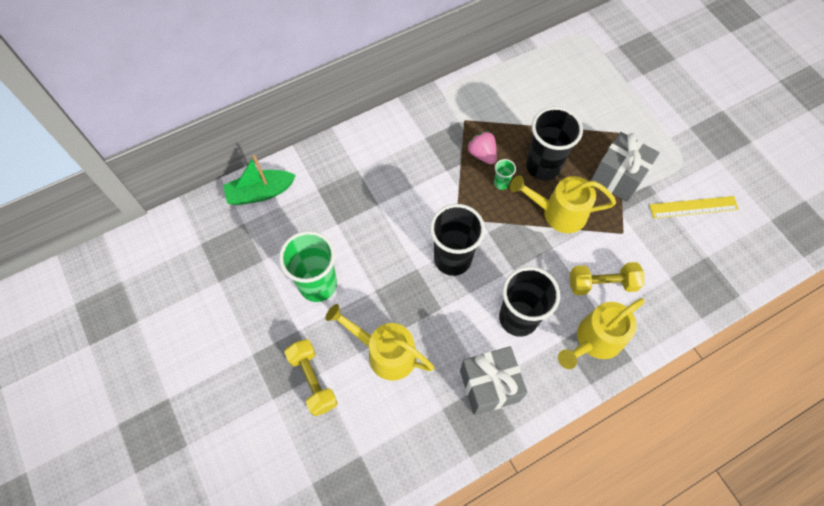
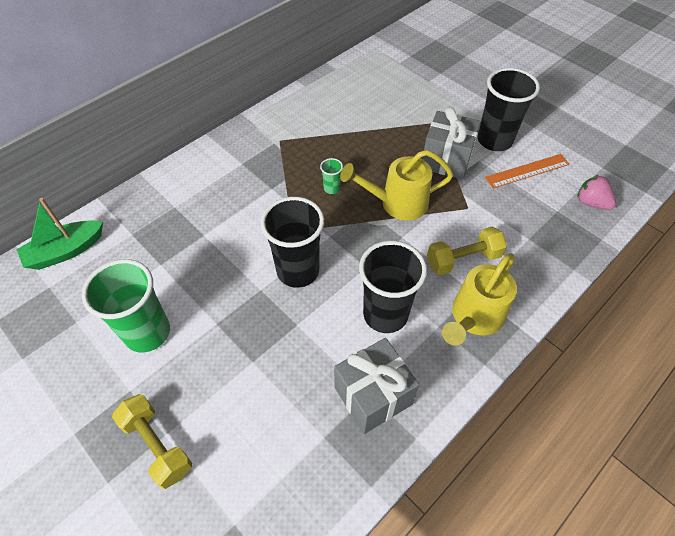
camera: 15 degrees left, 10 degrees down
yellow watering can [325,304,434,381] -> none
pink strawberry [467,131,497,164] -> pink strawberry moved to [577,175,616,210]
black cup [526,107,583,180] -> black cup moved to [477,68,540,151]
yellow ruler [650,196,739,218] -> orange ruler [485,154,570,189]

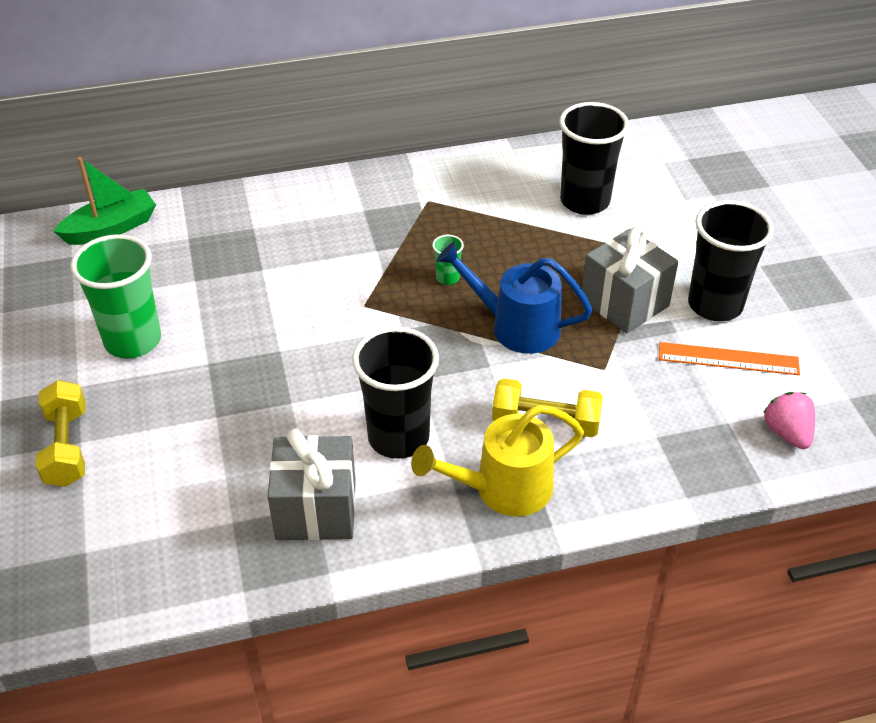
camera: 30 degrees right, 10 degrees down
green boat [16,198,103,270] -> green boat turned 150 degrees clockwise [53,157,156,245]
black cup [260,197,324,288] -> black cup moved to [559,102,629,215]
yellow watering can [340,150,453,220] -> blue watering can [437,242,592,354]

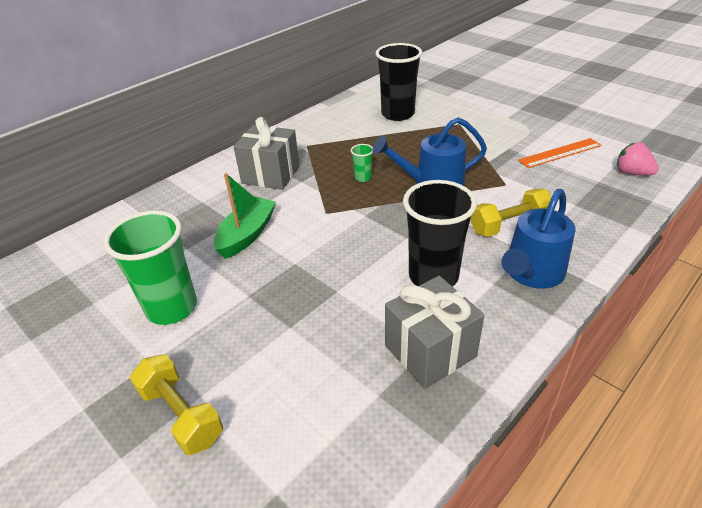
camera: 30 degrees left, 5 degrees down
green boat [53,157,156,245] -> green boat moved to [214,173,276,259]
yellow watering can [411,405,584,516] -> blue watering can [502,189,575,289]
grey gift [582,226,678,333] -> grey gift moved to [233,117,300,190]
black cup [688,200,774,321] -> none

